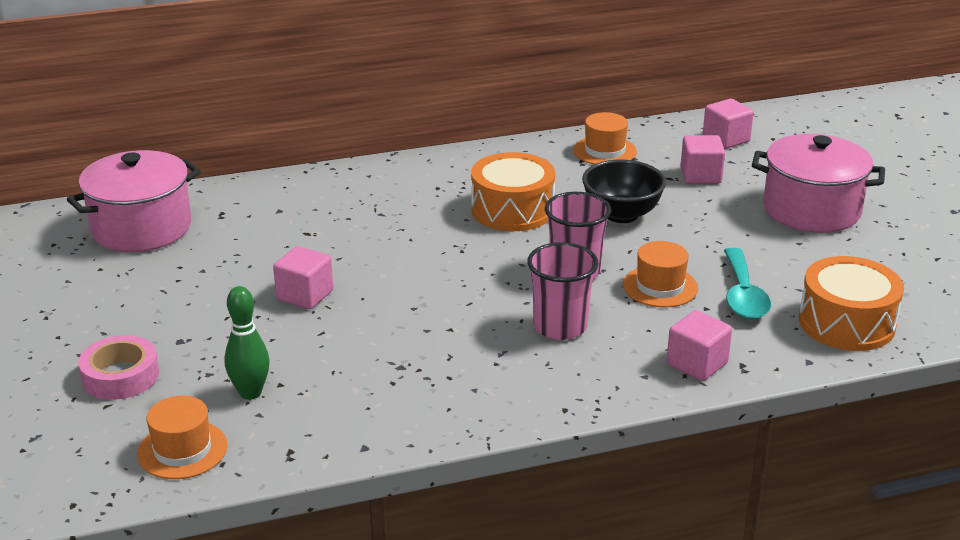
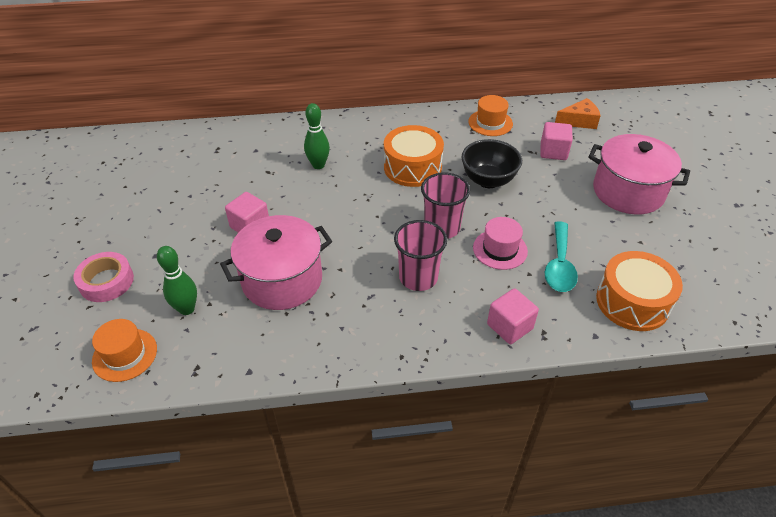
camera: 10 degrees right, 15 degrees up
pink pot [67,150,201,252] -> pink pot moved to [220,215,332,310]
orange hat [623,241,698,307] -> pink hat [473,217,528,270]
pink cube [703,99,754,149] -> orange cheese [555,98,601,129]
none -> green bowling pin [304,103,330,169]

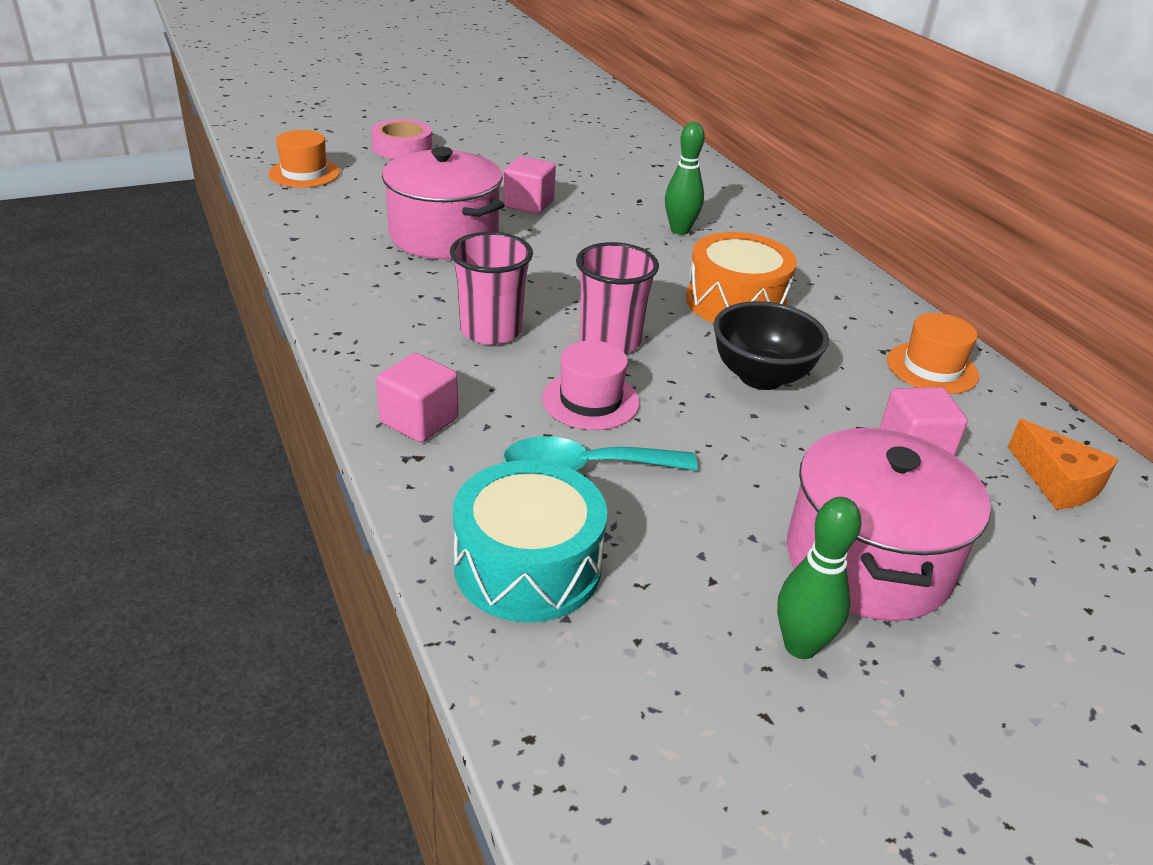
camera: 70 degrees right, 10 degrees down
green bowling pin [157,246,197,315] -> green bowling pin moved to [777,497,861,659]
orange drum [596,251,683,331] -> turquoise drum [453,460,607,623]

